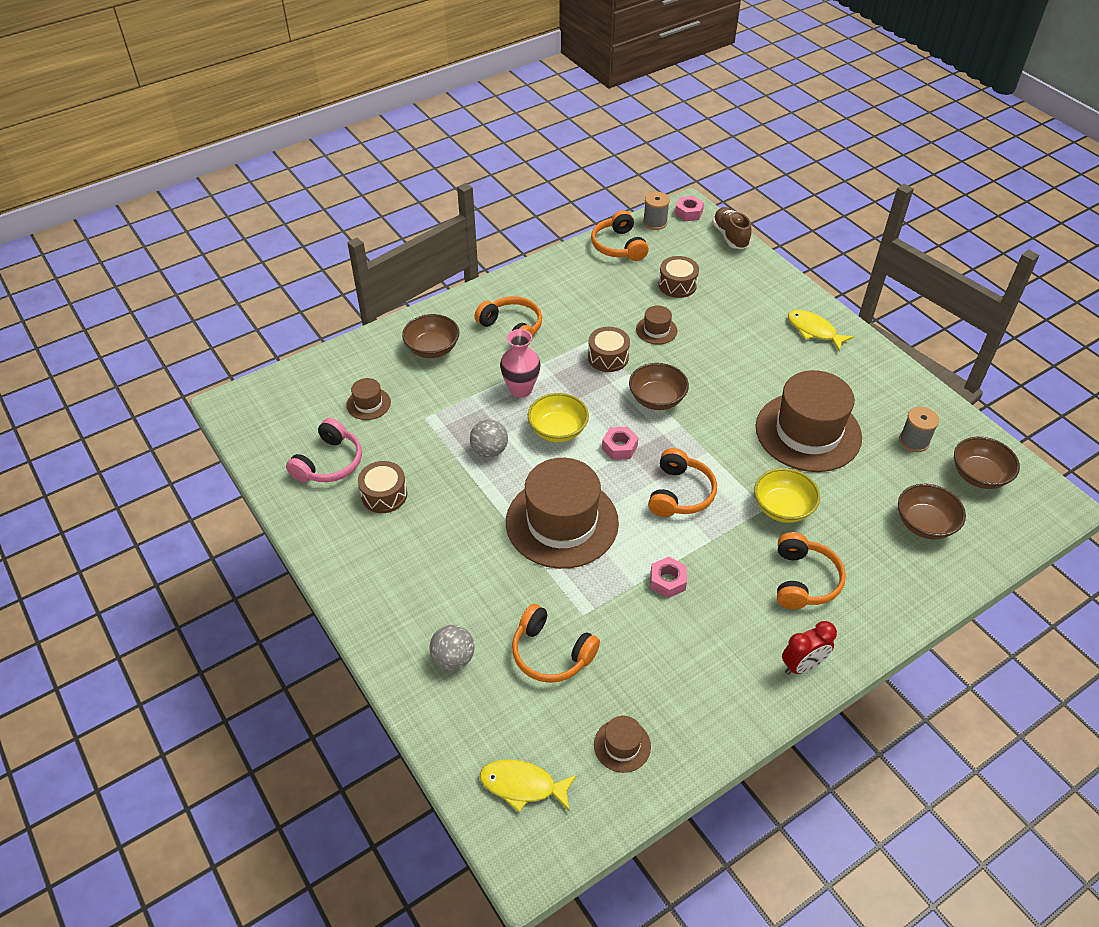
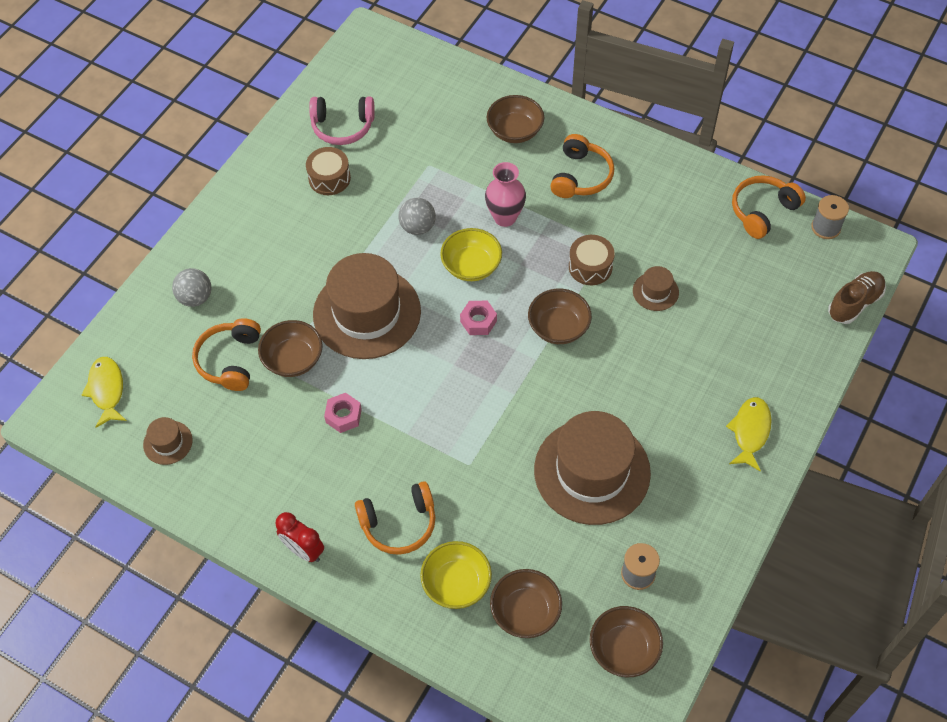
camera: 65 degrees right, 10 degrees up
brown hat [346,378,391,420] -> none
orange headphones [648,448,717,517] -> none
brown drum [659,256,699,298] -> none
pink nut [675,196,704,221] -> none
yellow bowl [754,468,820,523] -> yellow bowl moved to [420,541,492,609]
none -> brown bowl [258,320,323,377]

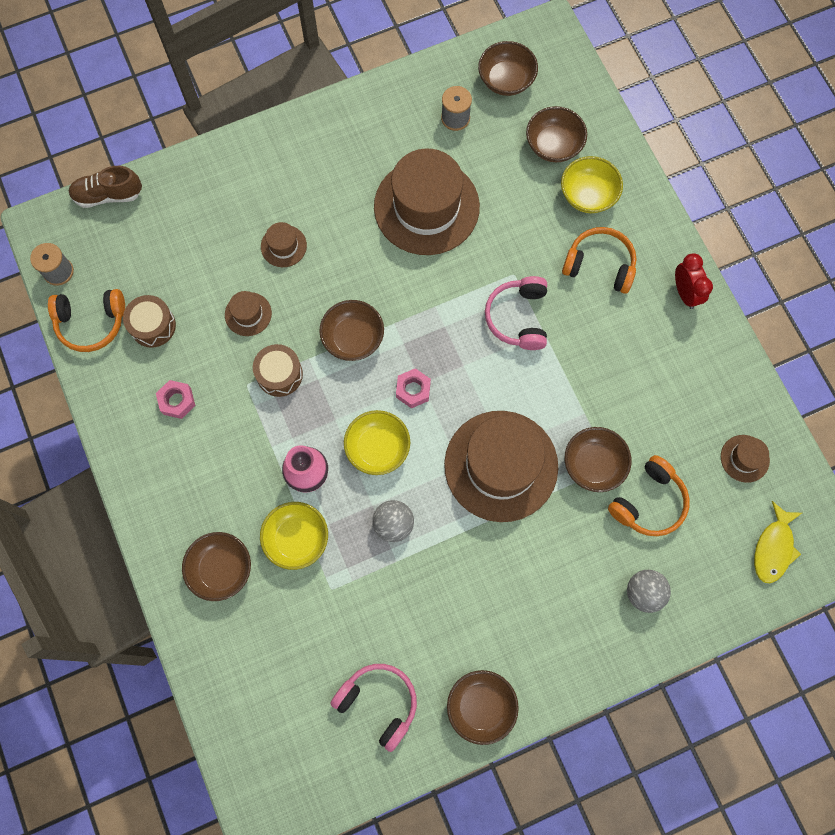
camera: 145 degrees left, 15 degrees up
brown drum [306,147,351,195] -> brown drum moved to [123,295,176,348]
pink nut [324,393,362,433] -> pink nut moved to [156,380,195,419]
orange headphones [550,134,614,198] -> none
yellow fish [726,397,772,472] -> none
none -> yellow bowl [260,502,328,570]
none -> brown hat [261,222,307,267]
none -> brown bowl [447,670,519,745]
none -> pink headphones [485,276,547,350]

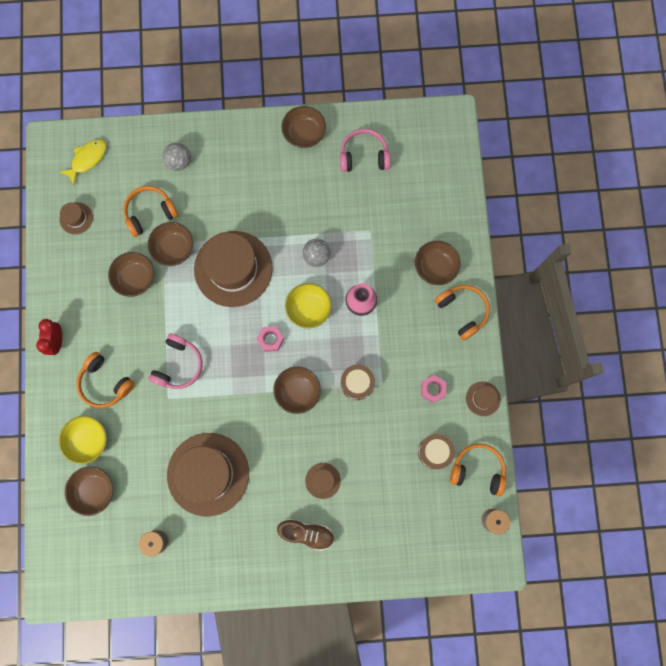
camera: 160 degrees left, 5 degrees up
brown shoe [69,166,142,208] -> brown shoe moved to [277,518,334,551]
brown hat [225,291,272,336] -> brown hat moved to [466,381,501,416]
yellow bowl [260,502,328,570] -> none
pink headphones [330,664,417,752] -> pink headphones turned 120 degrees clockwise [340,129,390,172]
brown bowl [478,41,538,96] -> brown bowl moved to [108,252,154,297]
none -> orange headphones [435,285,490,341]

